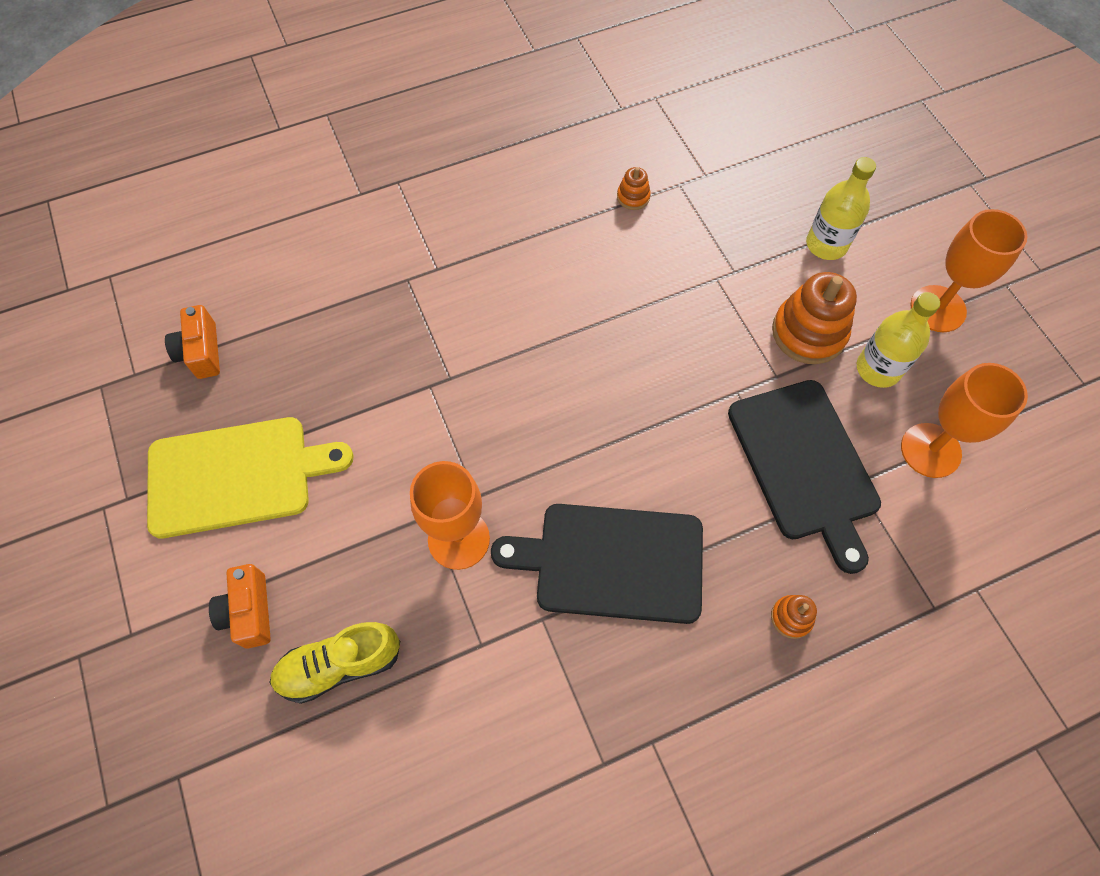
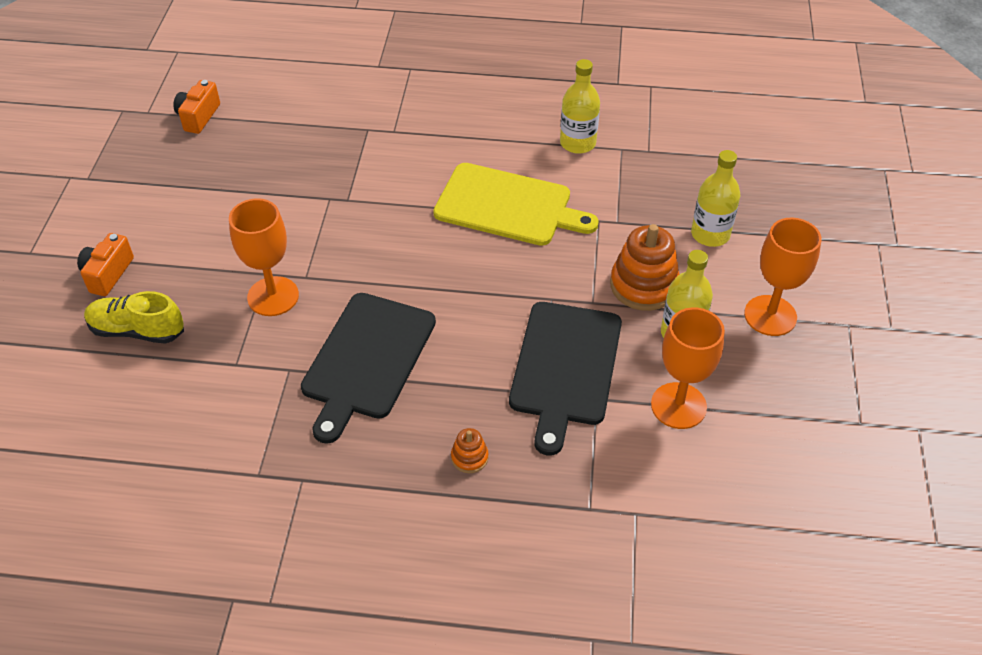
camera: 30 degrees right, 15 degrees down
yellow cutting board [147,417,354,538] -> yellow cutting board moved to [433,163,599,246]
black cutting board [491,504,703,624] -> black cutting board turned 105 degrees counterclockwise [301,293,436,444]
orange stacking toy [617,167,651,210] -> yellow bottle [560,59,600,154]

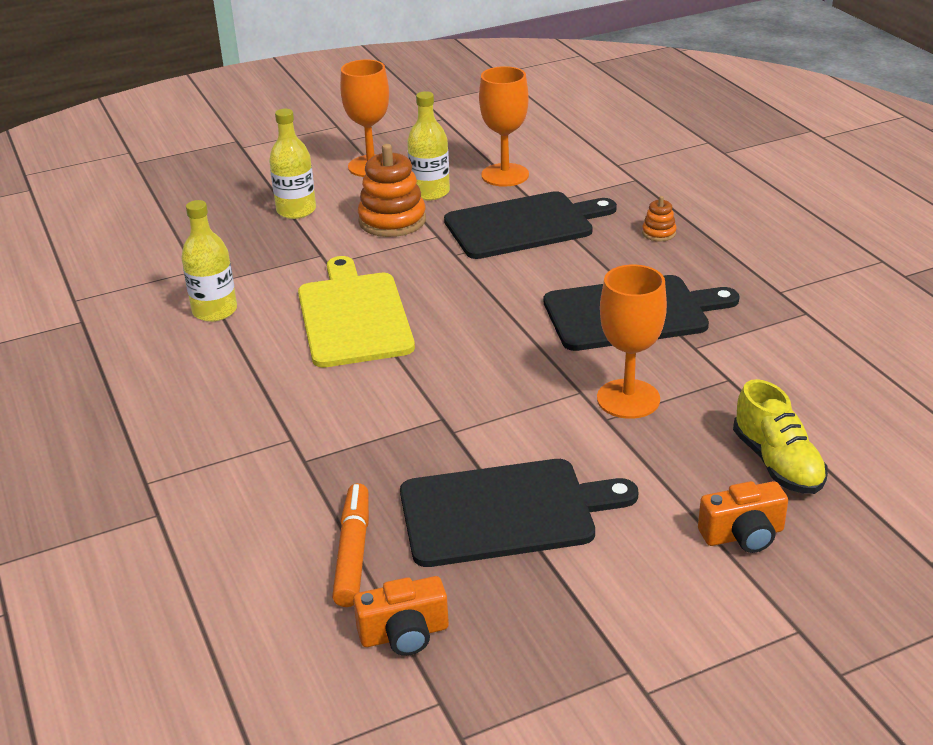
camera: 120 degrees left, 15 degrees down
none -> orange marker [332,483,369,607]
none -> black cutting board [400,459,638,567]

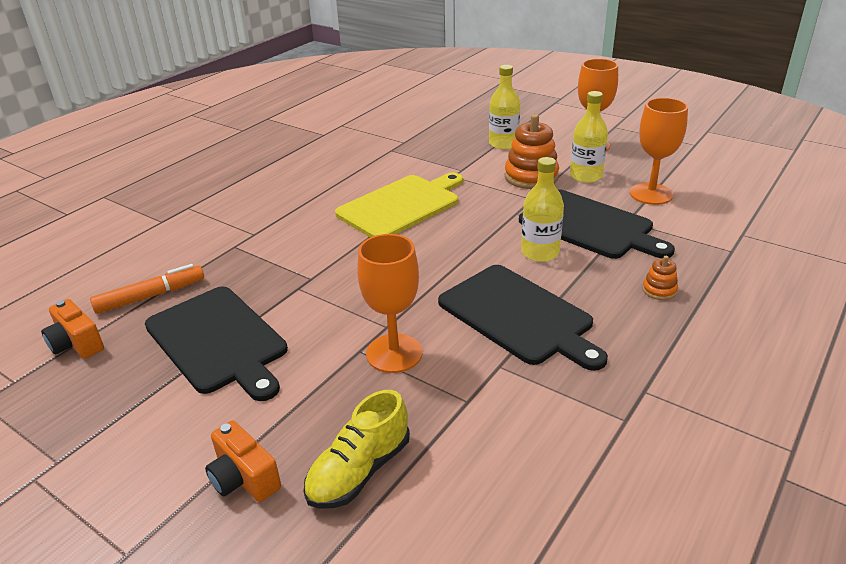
camera: 60 degrees right, 0 degrees up
yellow bottle [181,200,237,322] -> yellow bottle moved to [521,157,564,262]

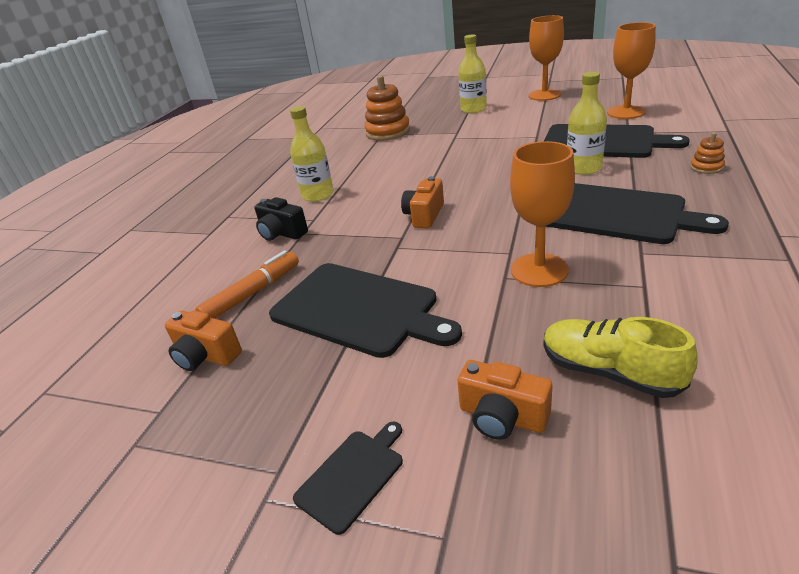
camera: 15 degrees left, 0 degrees up
yellow shoe [304,390,410,509] -> yellow shoe turned 105 degrees clockwise [543,317,698,398]
yellow cutting board [335,173,463,237] -> none
orange stacking toy [505,114,559,189] -> orange stacking toy moved to [364,75,410,141]
yellow bottle [570,91,608,183] -> yellow bottle moved to [290,106,334,202]
none -> black camera [254,197,308,241]
none -> black cutting board [293,422,403,535]
none -> orange camera [401,176,444,229]

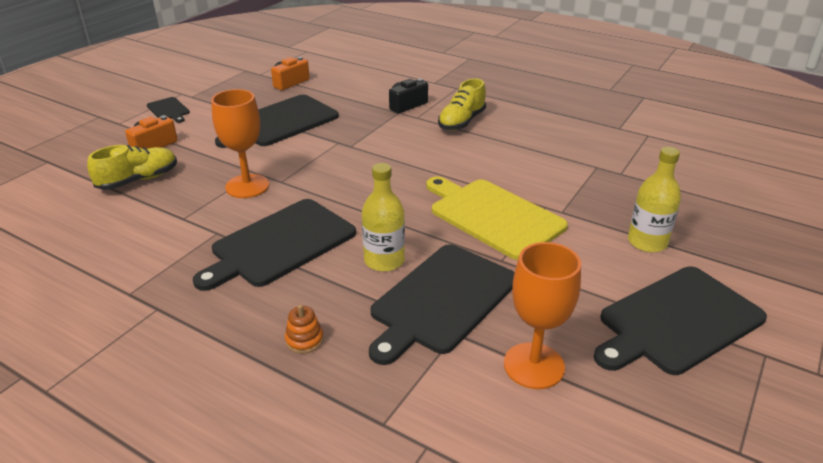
camera: 100 degrees right, 0 degrees up
orange marker [196,250,299,319] -> none
yellow bottle [290,106,334,202] -> yellow shoe [438,78,486,131]
orange stacking toy [364,75,410,141] -> none
orange camera [401,176,444,229] -> none
orange goblet [528,15,564,101] -> black cutting board [594,266,767,375]
none -> yellow cutting board [426,176,568,260]

